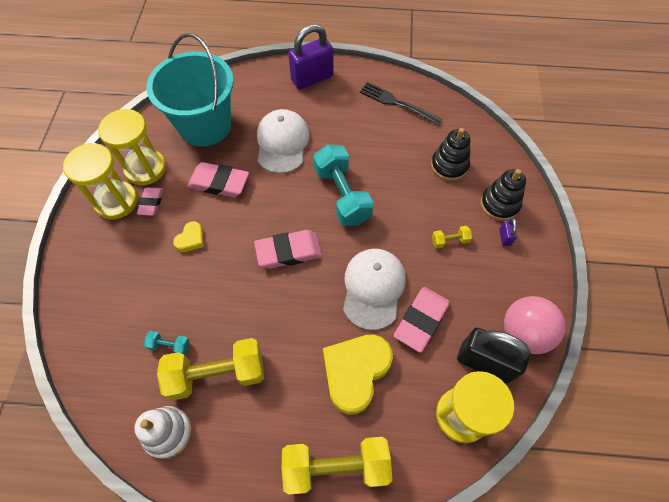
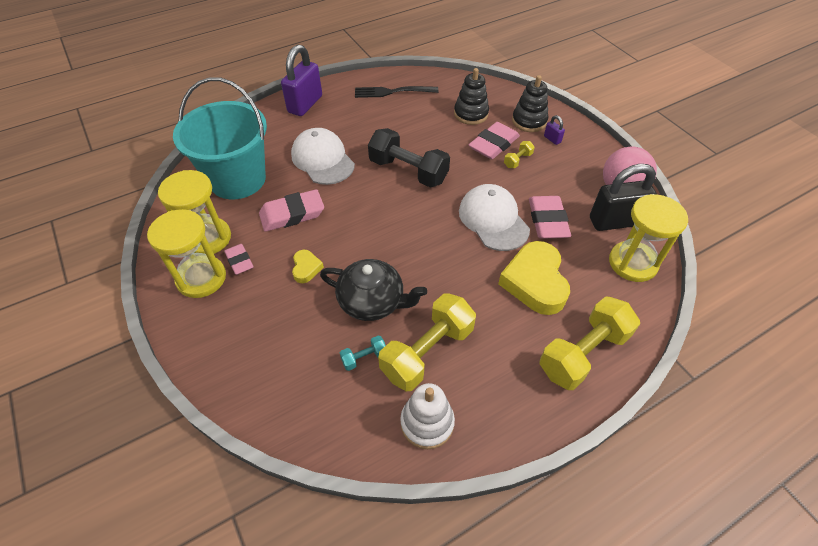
camera: 35 degrees left, 10 degrees down
pink eraser [254,230,322,269] -> pink eraser moved to [469,122,520,159]
turquoise dumbbell [313,144,374,226] -> black dumbbell [368,128,450,187]
none -> black teapot [320,259,427,321]

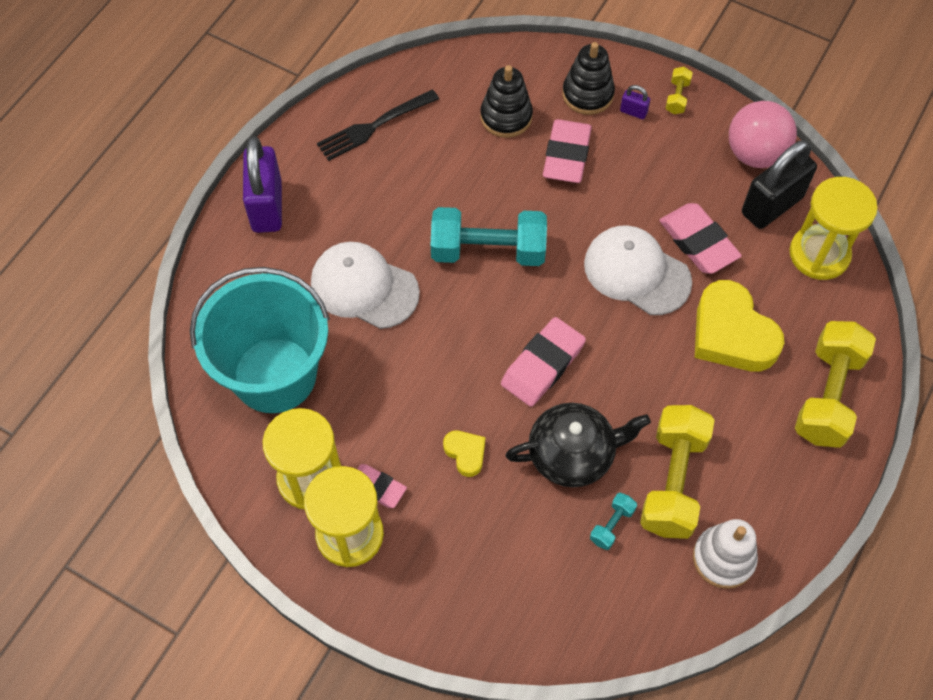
camera: 30 degrees left, 10 degrees up
pink eraser [259,189,324,232] -> pink eraser moved to [501,317,586,407]
black dumbbell [368,128,450,187] -> turquoise dumbbell [431,207,547,266]
yellow dumbbell [504,141,535,168] -> yellow dumbbell moved to [665,67,693,114]

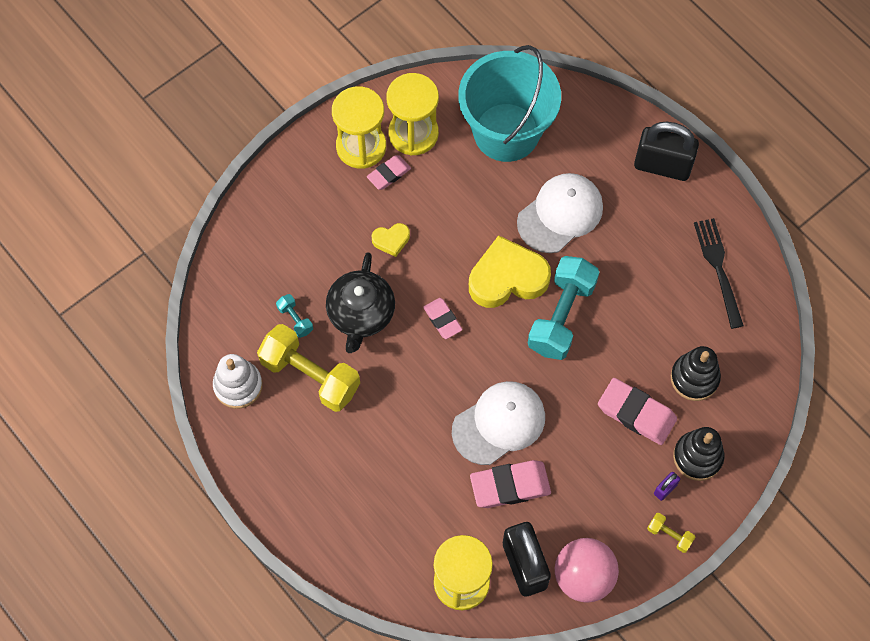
camera: 110 degrees right, 5 degrees up
purple padlock [243,136,282,233] -> black padlock [634,122,699,181]
pink eraser [501,317,586,407] -> pink eraser [423,298,463,339], size x0.60
yellow heart [695,280,784,371] -> yellow heart moved to [469,235,551,308]
yellow dumbbell [795,321,876,448] -> none

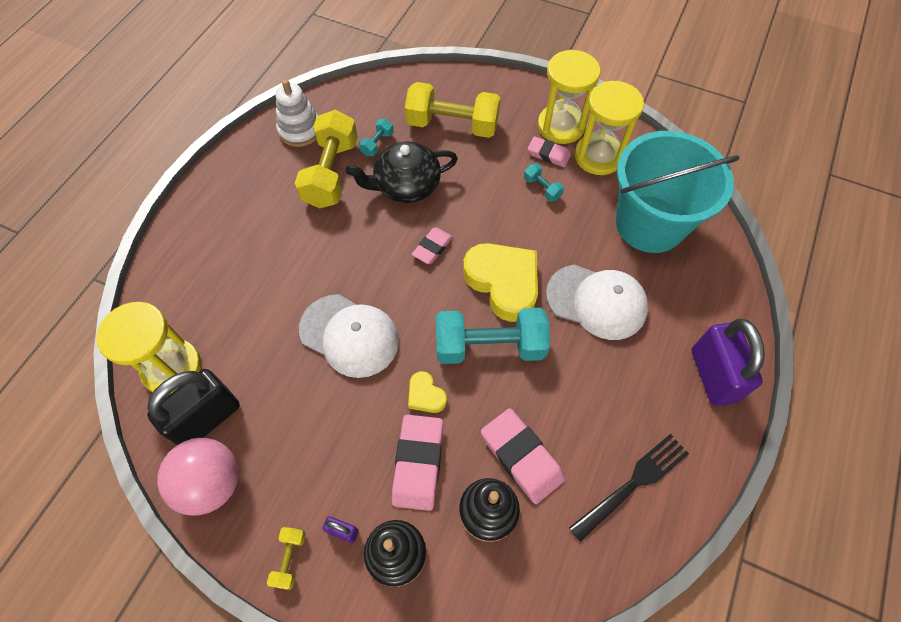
camera: 65 degrees right, 5 degrees down
yellow heart [372,223,410,257] -> yellow heart moved to [408,371,447,413]
pink eraser [470,460,551,508] -> pink eraser moved to [481,408,565,504]
black padlock [634,122,699,181] -> purple padlock [692,318,765,406]
none -> yellow dumbbell [405,82,501,138]
none -> turquoise dumbbell [524,163,564,202]

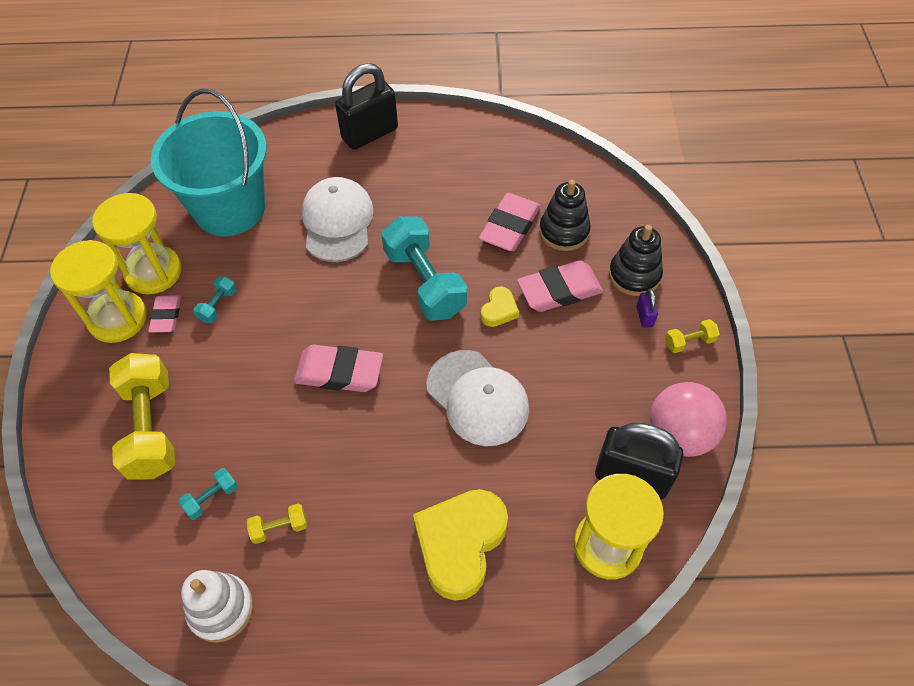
camera: 115 degrees left, 5 degrees down
yellow dumbbell [295,110,358,208] -> yellow dumbbell [247,503,307,544], size x0.44
white cap [299,294,399,378] -> white cap turned 135 degrees clockwise [427,350,529,446]
black teapot [346,141,458,203] -> none
turquoise dumbbell [359,119,394,156] -> turquoise dumbbell turned 45 degrees counterclockwise [178,468,238,520]
pink eraser [412,227,453,264] -> pink eraser [294,345,383,392], size x1.66
yellow heart [463,243,538,322] -> yellow heart moved to [413,489,508,601]
black fork [569,434,689,542] -> none
purple padlock [692,318,765,406] -> black padlock [335,63,398,150]

